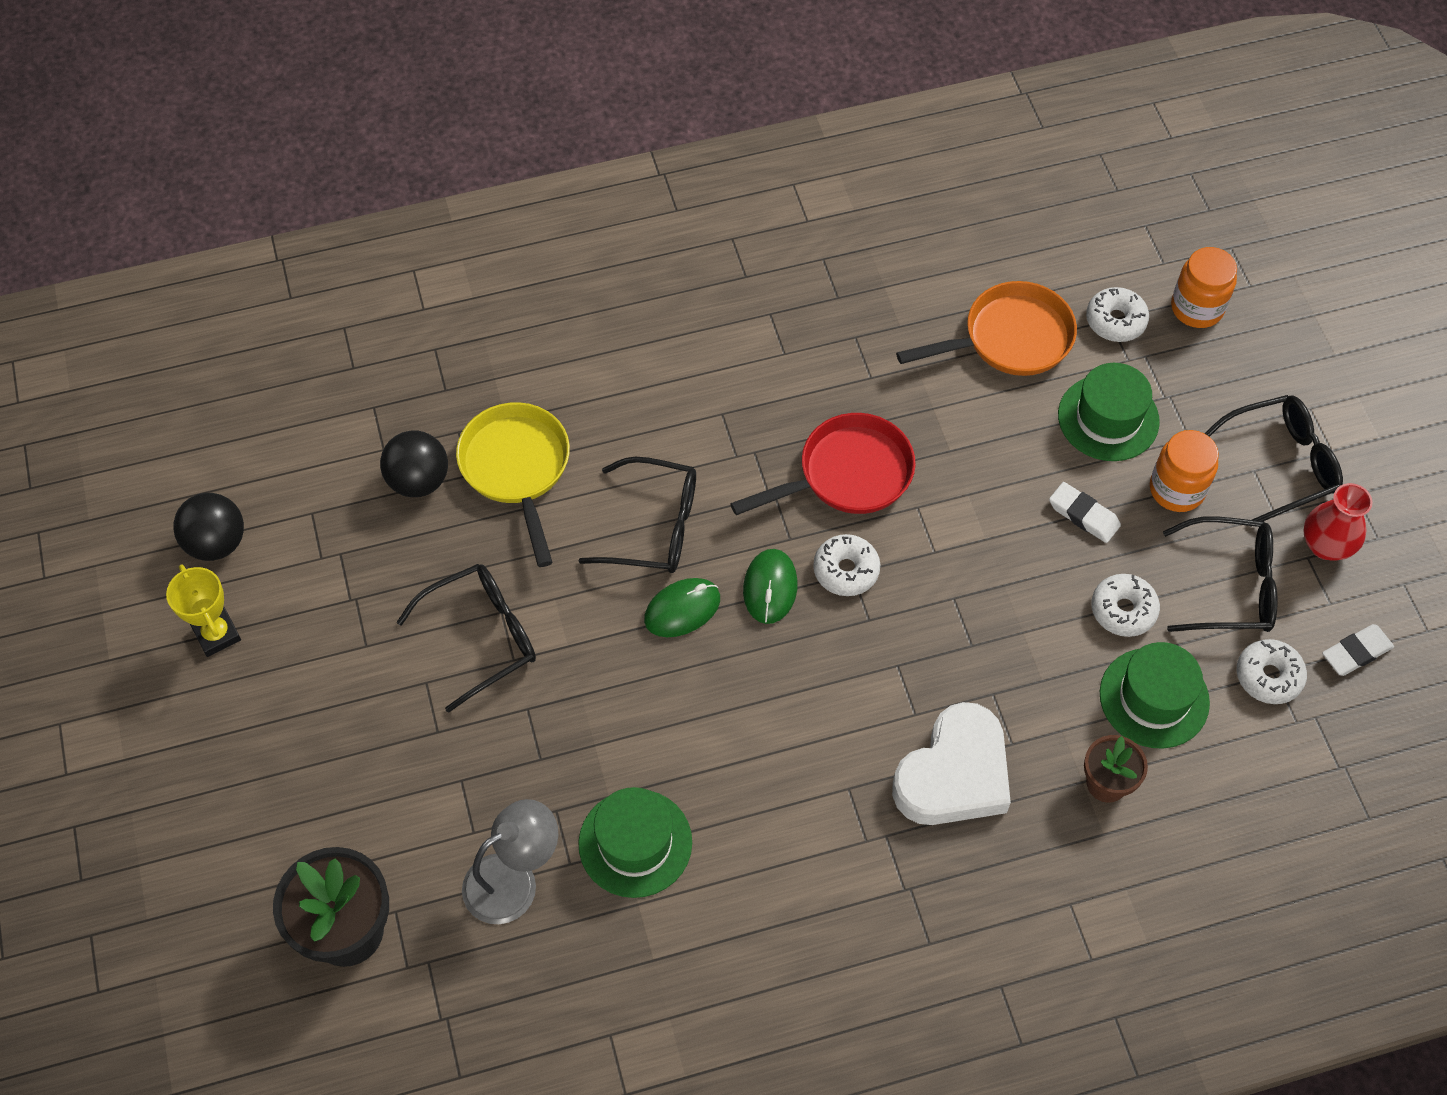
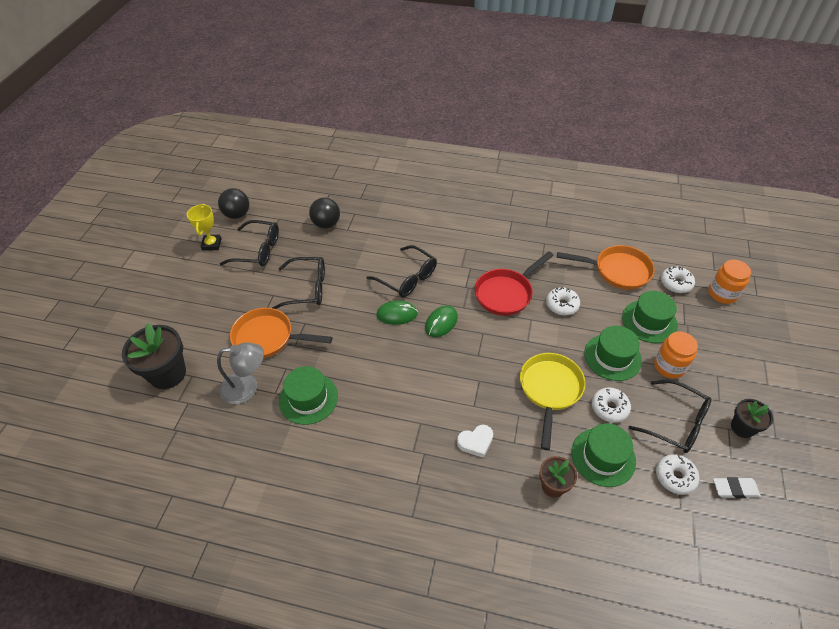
camera: 30 degrees right, 10 degrees down
yellow pan [456,402,570,567] -> yellow pan moved to [520,353,586,450]
red pan [730,413,916,515] -> red pan turned 135 degrees clockwise [475,252,554,316]
white donut [813,534,880,596] -> white donut moved to [546,287,580,316]
white heart [892,702,1011,825] -> white heart [457,425,493,458], size x0.50
white eraser [1049,482,1121,543] -> green hat [584,326,642,381]
black glasses [1204,395,1343,527] -> black glasses moved to [220,220,279,267]
red vase [1303,483,1373,561] -> black flower pot [731,399,773,438]
none -> orange pan [230,308,333,359]

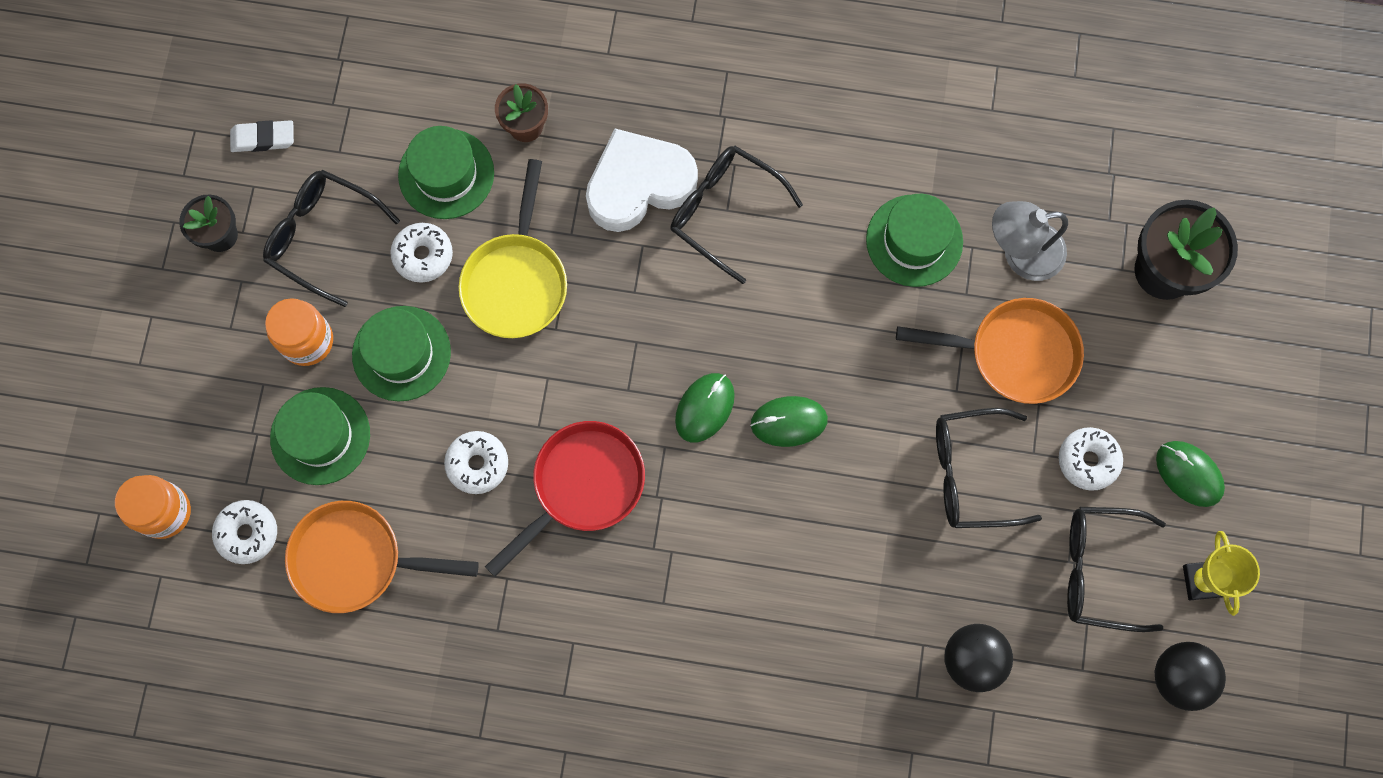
camera: 175 degrees right, 25 degrees up
black glasses [366,245,437,297] -> black glasses moved to [670,146,803,284]
white heart [457,425,493,458] -> white heart [586,129,698,232], size x2.00
white donut [656,454,699,495] -> white donut moved to [1059,427,1123,491]
none -> green mouse [1156,441,1225,507]

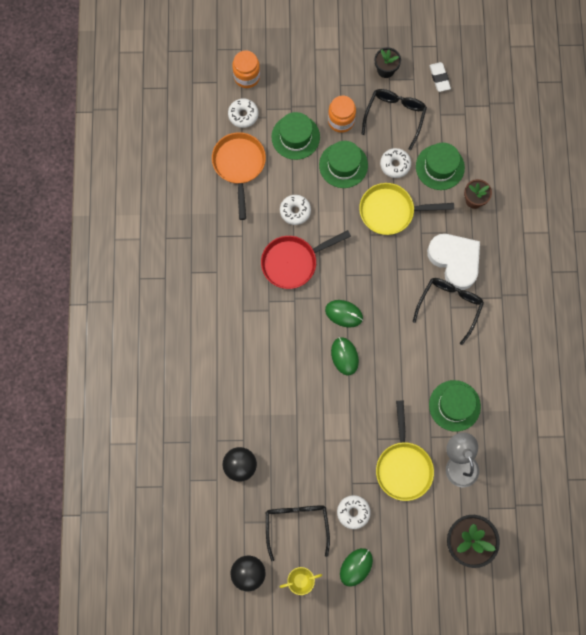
camera: 80 degrees right, 0 degrees up
red pan [485,421,645,577] -> red pan turned 120 degrees clockwise [261,230,351,289]
orange pan [896,298,1084,404] -> yellow pan [376,400,434,501]
black glasses [936,408,1042,528] -> none

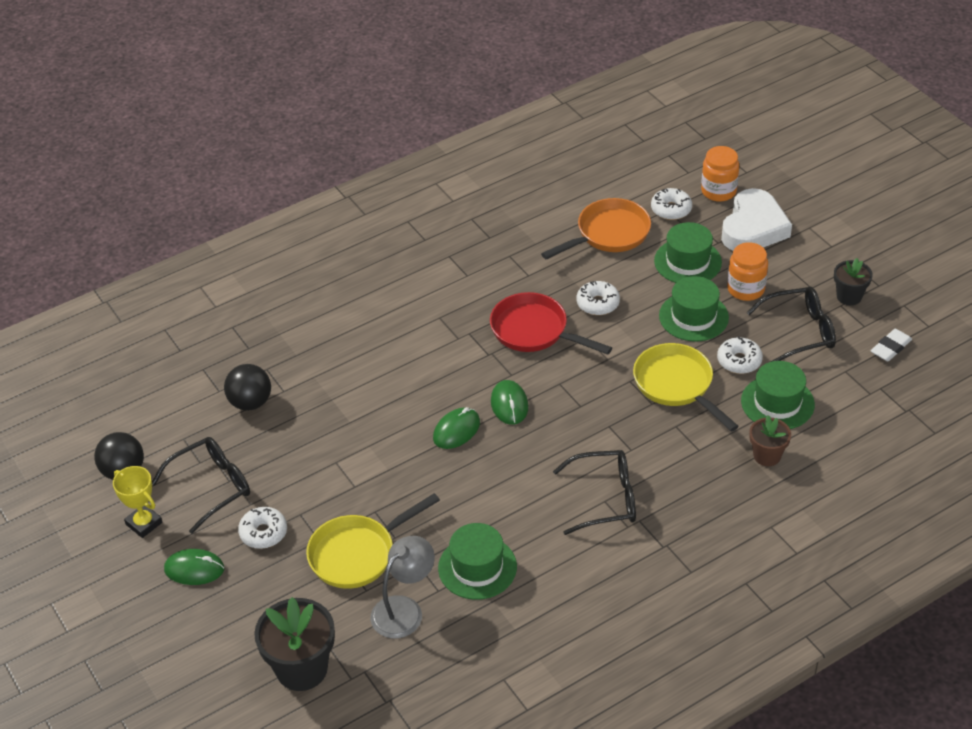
camera: 60 degrees right, 30 degrees down
white heart [427,234,480,290] -> white heart moved to [721,188,792,251]

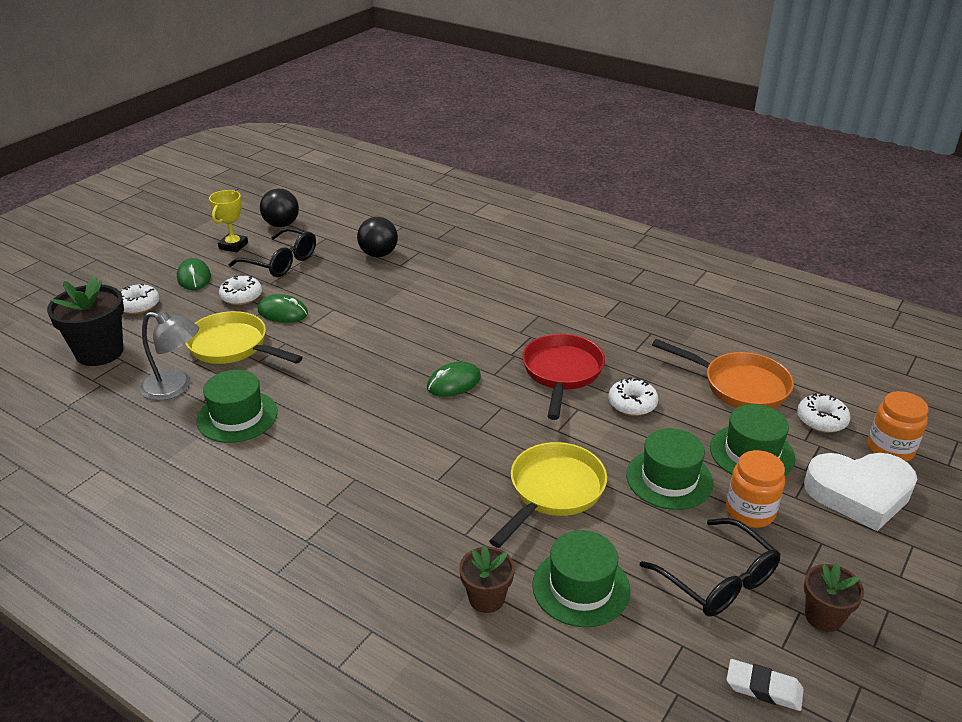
camera: 65 degrees right, 10 degrees down
green mouse [433,407,480,449] -> green mouse moved to [258,294,308,323]
black glasses [553,450,636,535] -> none
white donut [717,336,763,374] -> white donut moved to [120,284,159,314]
black flower pot [834,258,873,305] -> brown flower pot [804,563,864,632]

